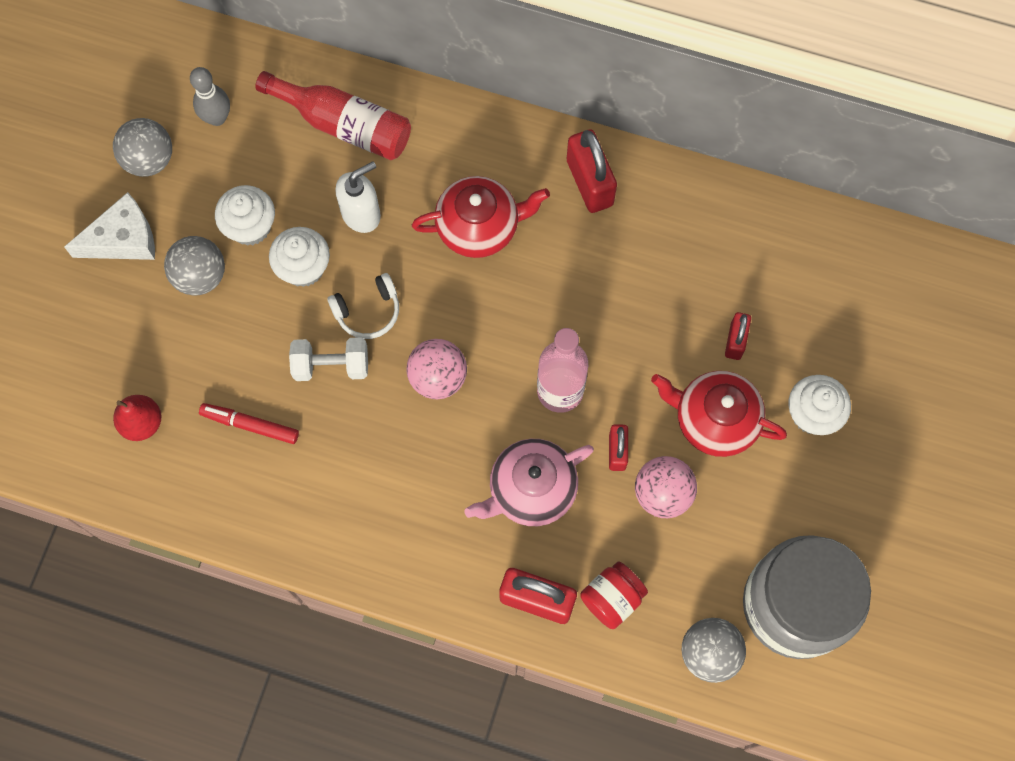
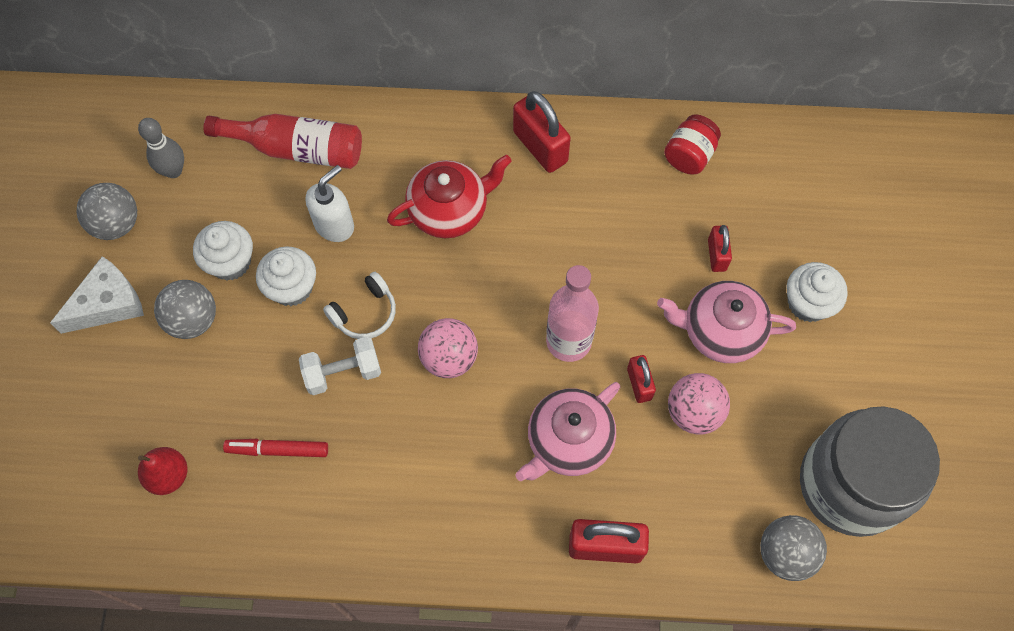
camera: 15 degrees left, 5 degrees down
red jar [580,561,648,629] -> red jar moved to [664,114,721,175]
red teapot [651,371,787,457] -> pink teapot [657,281,796,363]

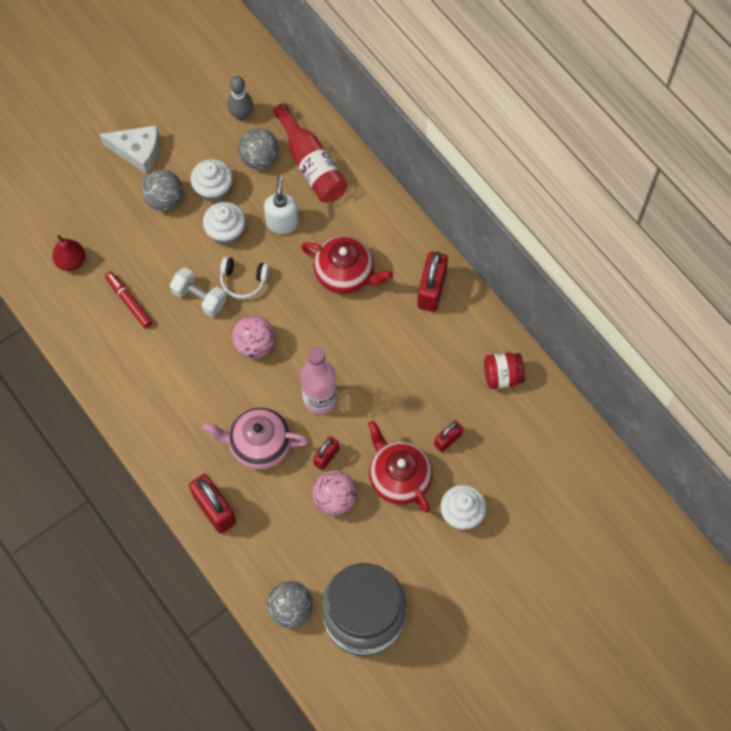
camera: 50 degrees right, 0 degrees up
grey ball [76,183,137,240] -> grey ball moved to [238,128,279,169]
white soap dispenser [306,165,354,242] -> white soap dispenser turned 90 degrees counterclockwise [264,176,299,234]
pink teapot [657,281,796,363] -> red teapot [368,421,433,513]

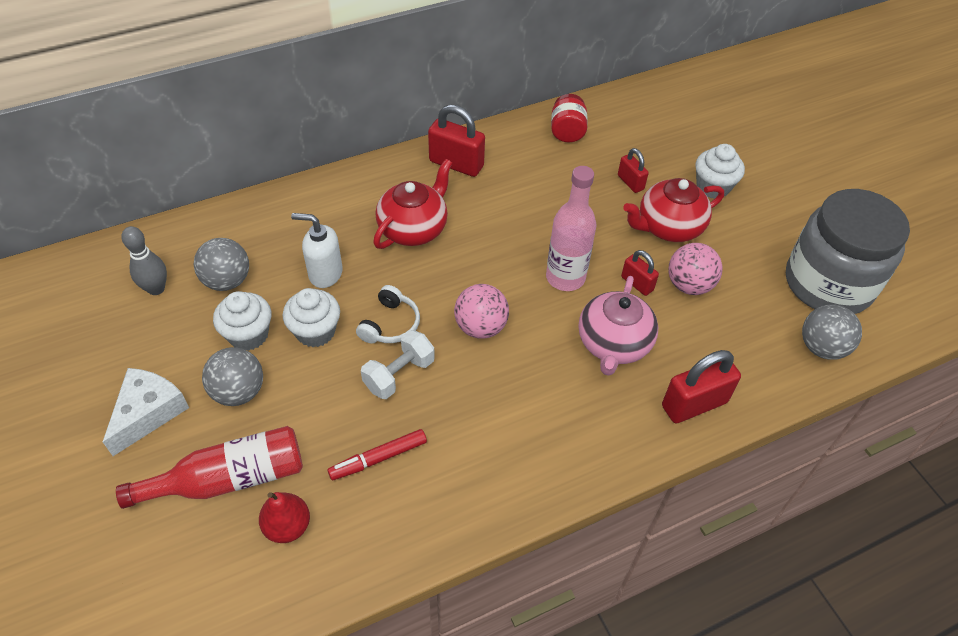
camera: 80 degrees left, 15 degrees down
red bottle [273,104,347,203] -> red bottle moved to [116,426,303,509]

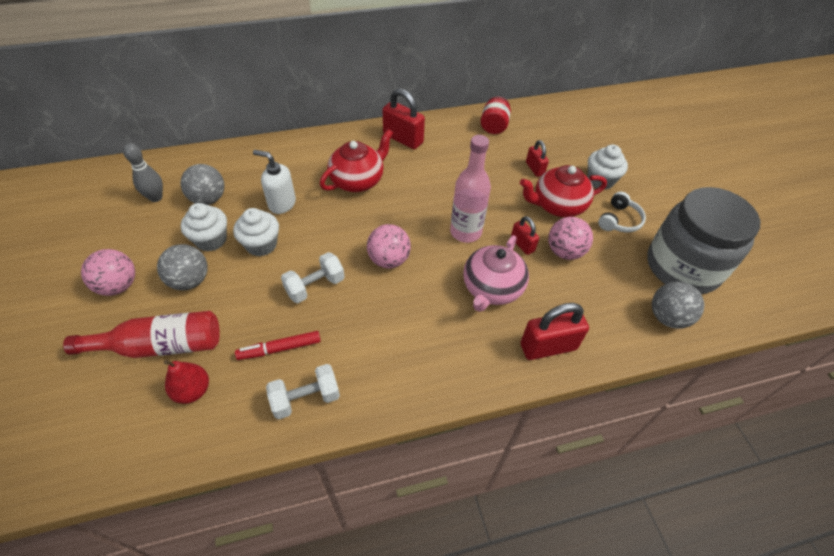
camera: 10 degrees right, 0 degrees up
white cheese [103,368,189,456] -> pink ball [81,249,135,296]
white headphones [356,285,420,344] -> white headphones moved to [598,191,646,232]
none -> white dumbbell [266,364,340,419]

